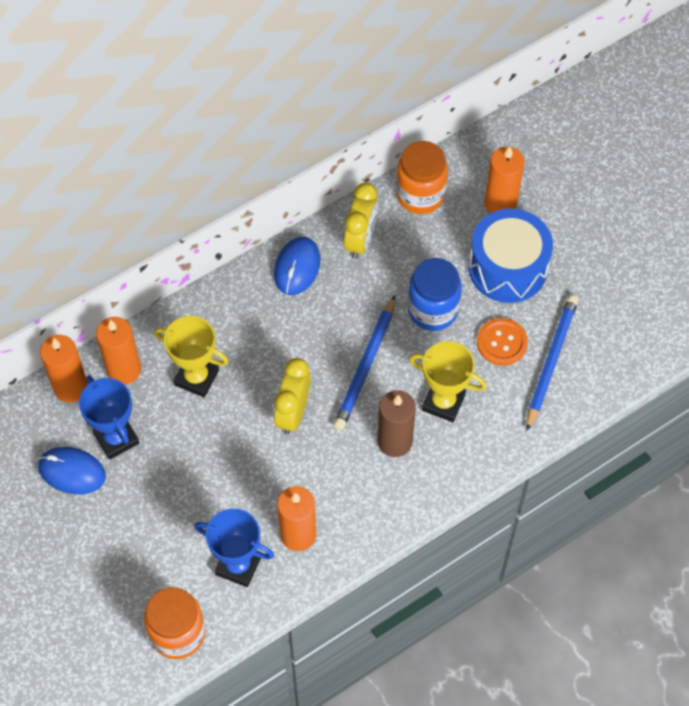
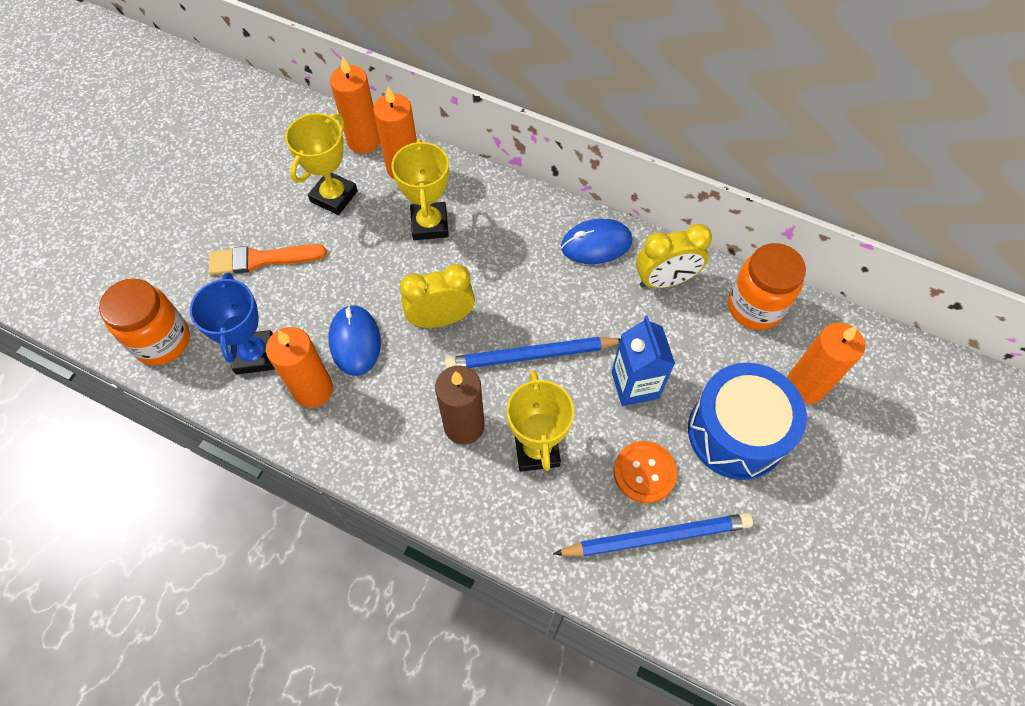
camera: 60 degrees right, 0 degrees up
blue mouse [38,447,106,495] -> blue mouse moved to [329,305,381,376]
blue trophy [79,375,139,460] -> yellow trophy [285,113,358,215]
blue jar [408,258,462,331] -> blue carton [611,316,675,406]
none -> orange brush [209,244,327,275]

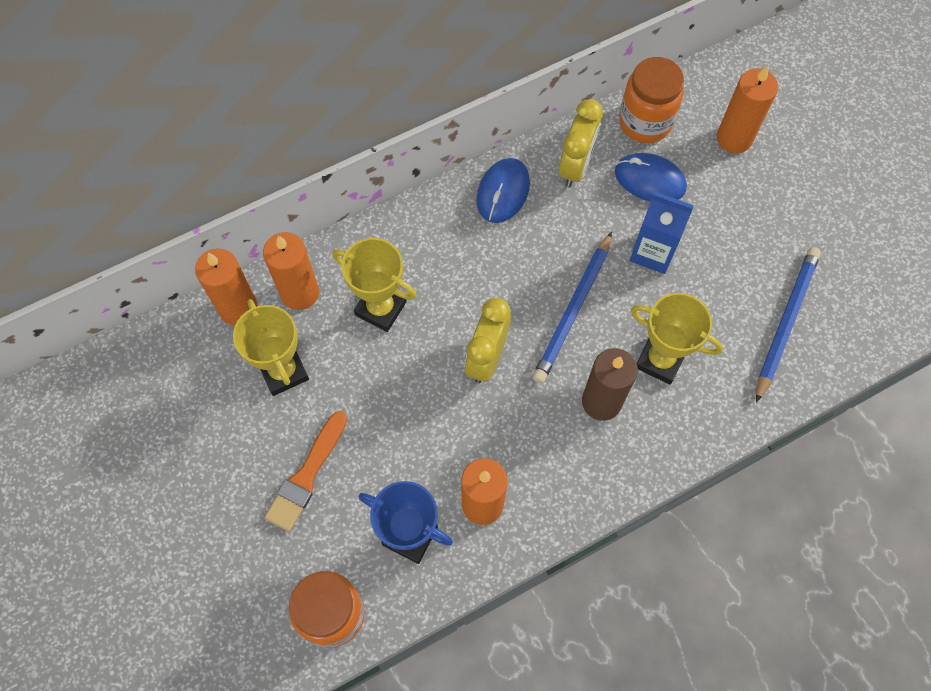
camera: 55 degrees left, 5 degrees up
blue mouse [329,305,381,376] -> blue mouse moved to [615,153,687,202]
orange button [614,441,677,503] -> none
blue drum [688,363,807,480] -> none

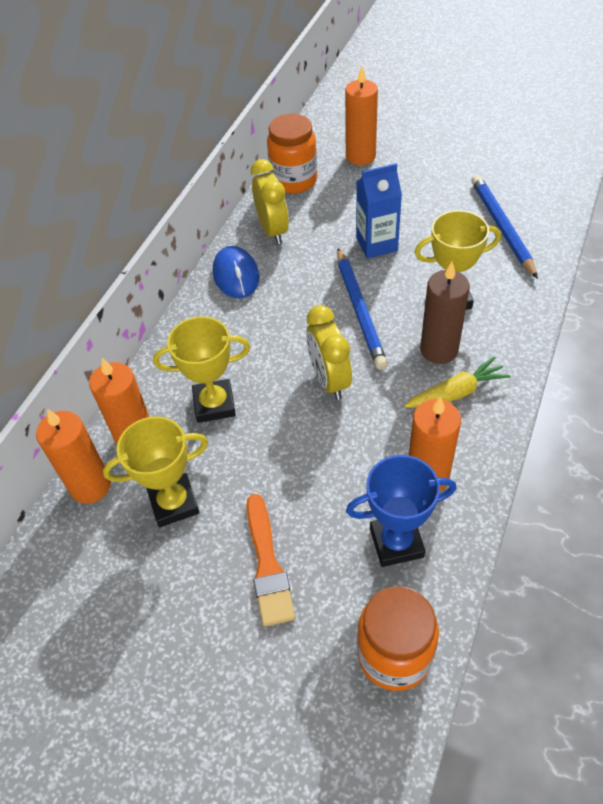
camera: 35 degrees left, 15 degrees down
yellow trophy [233,299,309,396] -> yellow trophy turned 45 degrees counterclockwise [103,416,208,527]
blue mouse [615,153,687,202] -> none
none -> yellow carrot [404,356,511,408]

